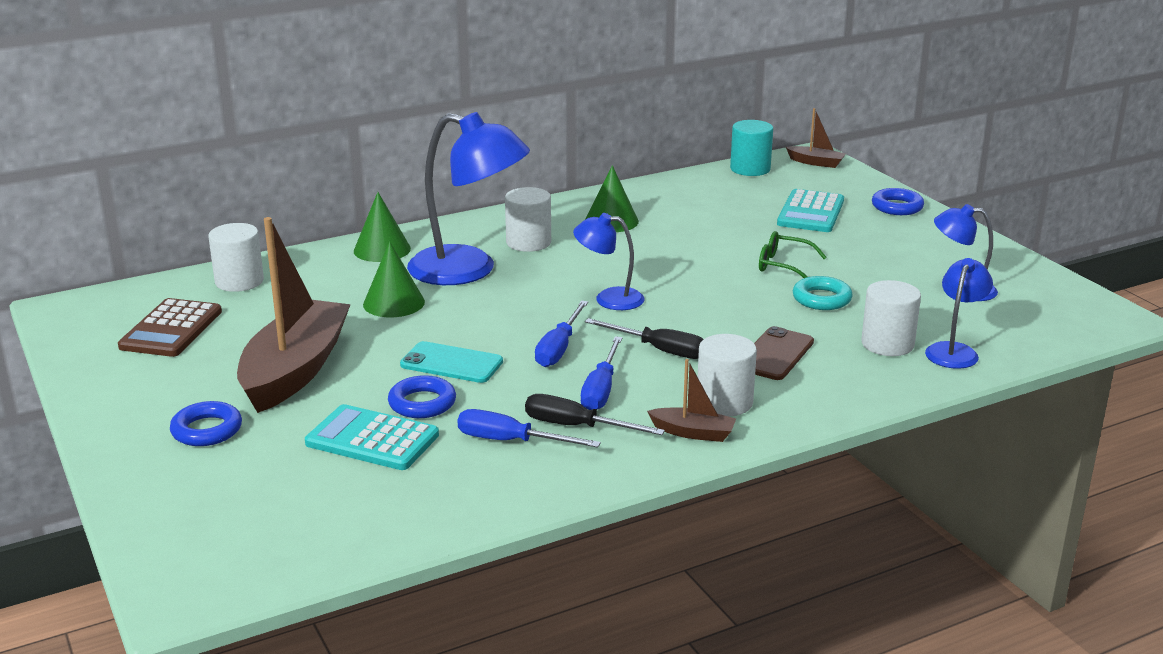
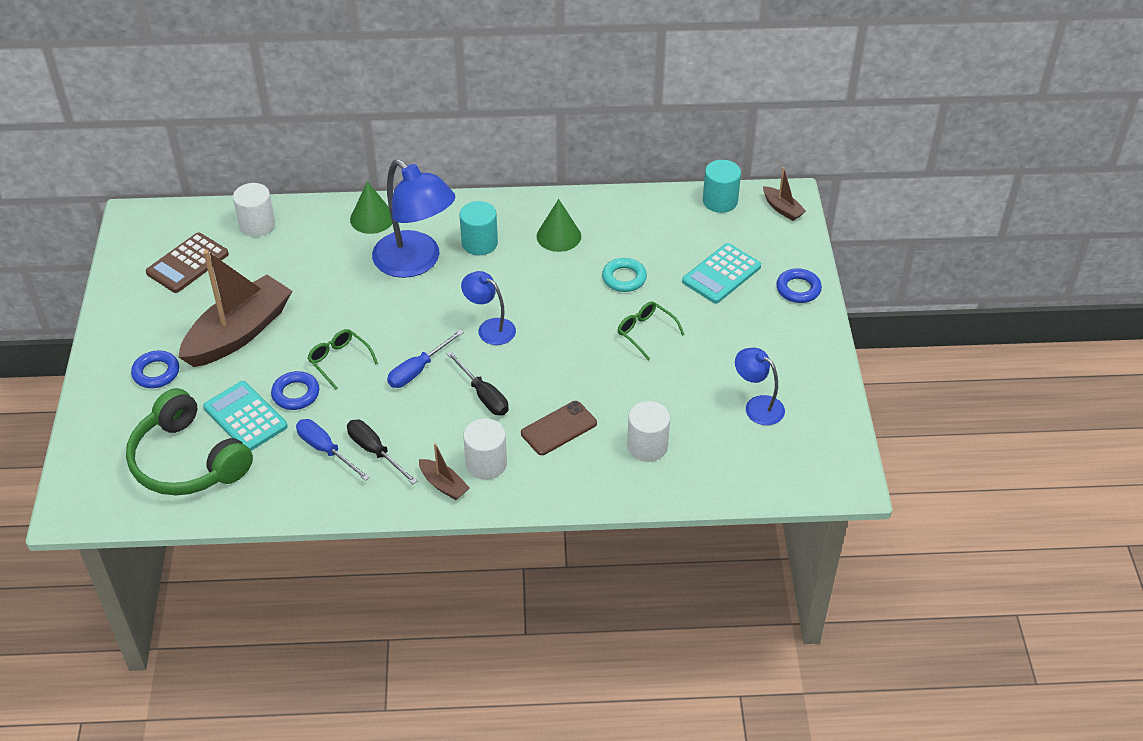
camera: 25 degrees right, 20 degrees up
green cone [363,241,425,317] -> none
turquoise phone [400,341,503,383] -> green glasses [307,329,378,390]
white cylinder [505,187,551,252] -> turquoise cylinder [459,201,498,255]
blue screwdriver [581,336,622,410] -> none
turquoise ring [793,276,853,310] -> turquoise ring moved to [602,258,647,292]
blue lamp [925,258,993,369] -> none
none -> green headphones [126,388,253,495]

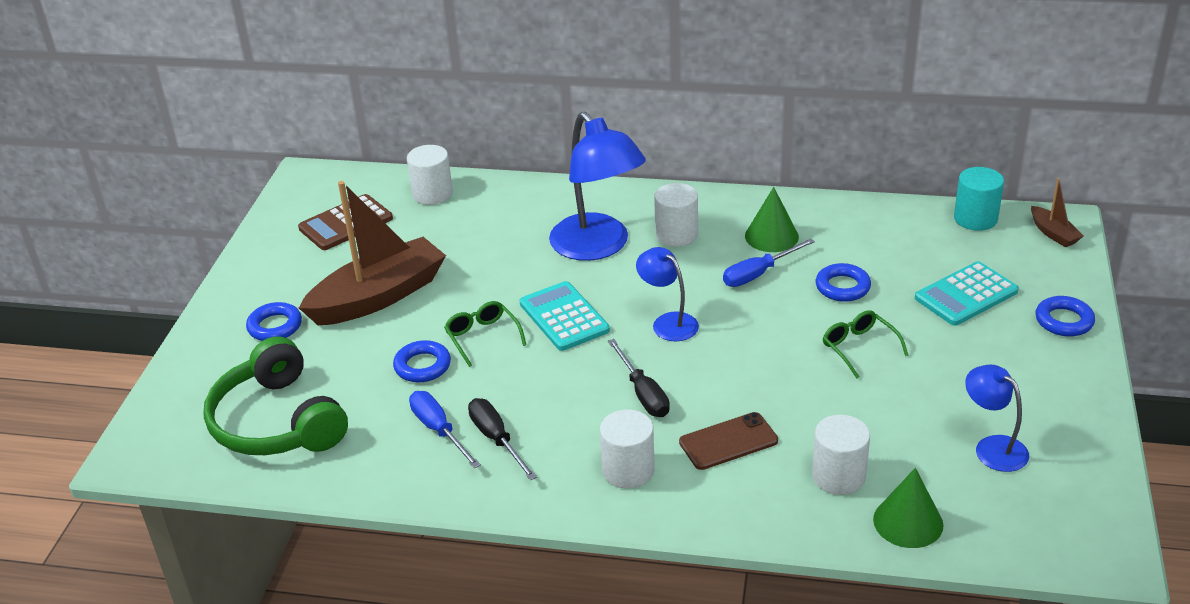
camera: 15 degrees right, 10 degrees down
turquoise calculator [203,381,288,451] -> turquoise calculator moved to [520,281,610,351]
green cone [350,181,392,234] -> green cone moved to [873,468,943,548]
blue screwdriver [387,330,464,388] -> blue screwdriver moved to [723,238,815,287]
brown boat [419,443,470,500] -> none
turquoise cylinder [459,201,498,255] -> white cylinder [654,183,698,247]
turquoise ring [602,258,647,292] -> blue ring [816,263,871,302]

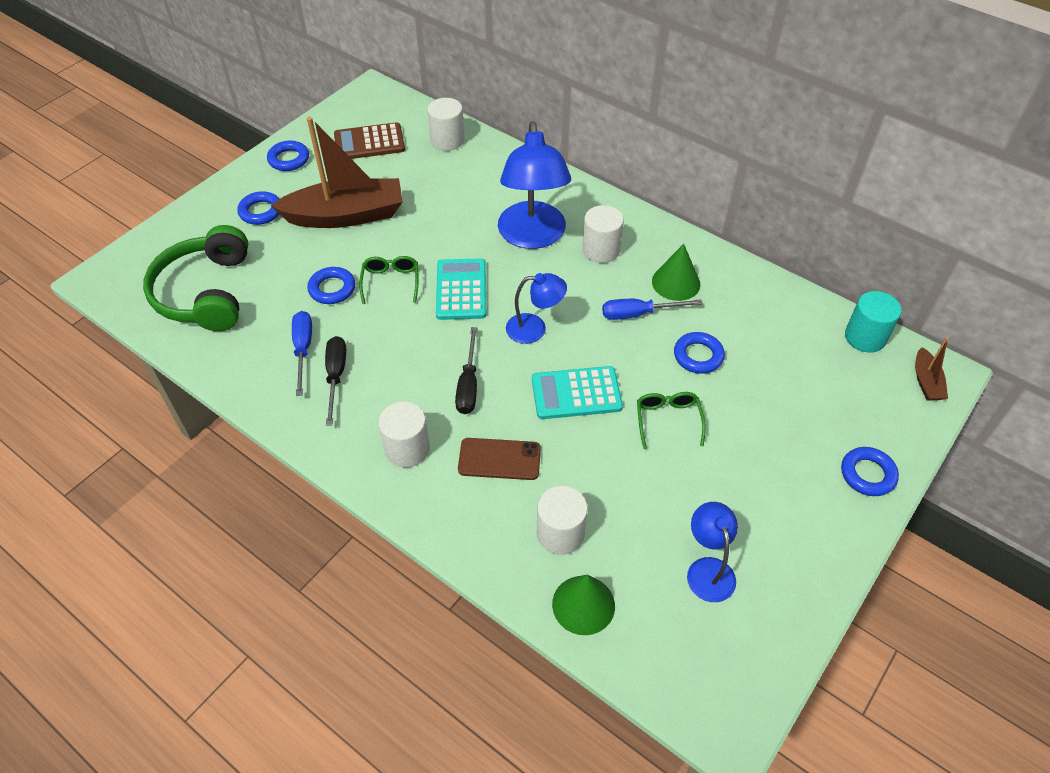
camera: 25 degrees right, 15 degrees up
blue lamp [636,247,699,341] -> blue lamp turned 105 degrees clockwise [506,273,567,344]
turquoise calculator [915,261,1019,326] -> turquoise calculator moved to [532,366,623,419]
none -> blue ring [267,140,309,171]

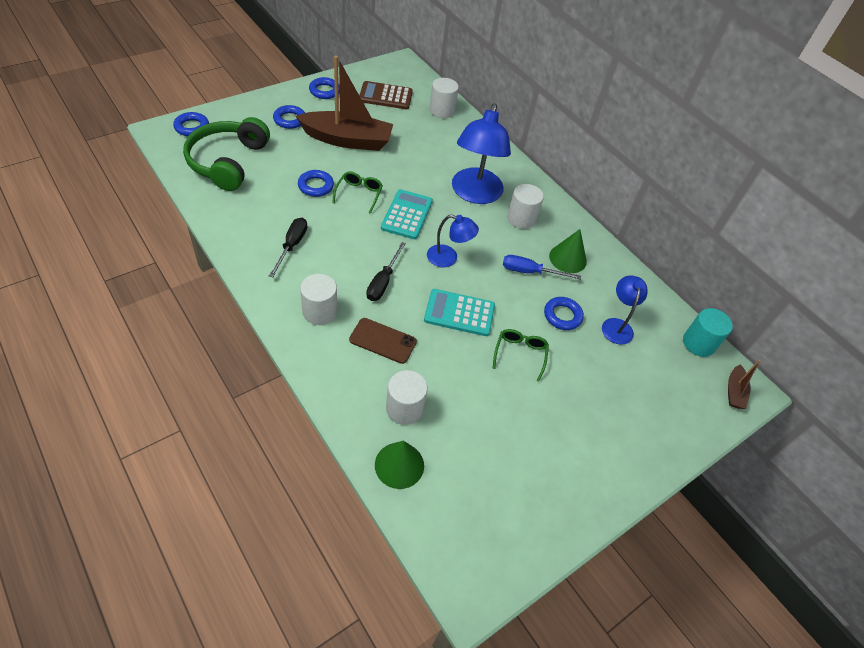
camera: 10 degrees right, 0 degrees up
blue screwdriver [292,311,312,396] -> none
blue lamp [687,502,738,602] -> blue lamp moved to [602,275,647,345]
blue ring [841,447,899,496] -> blue ring moved to [173,112,209,136]

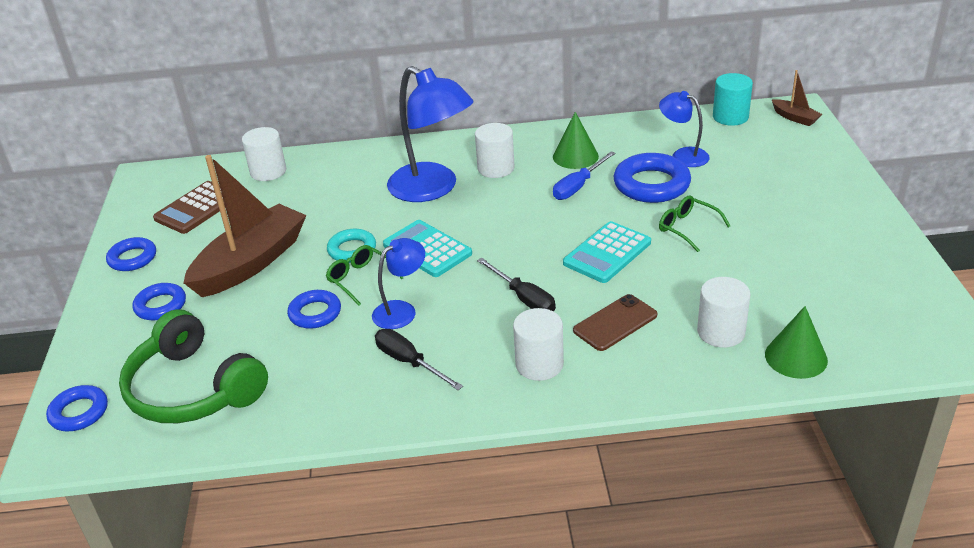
camera: 50 degrees left, 15 degrees down
blue lamp [427,214,479,267] -> blue lamp moved to [372,238,425,329]
blue ring [544,297,584,330] -> blue ring [614,153,691,203], size x1.64
none -> turquoise ring [327,229,376,263]

